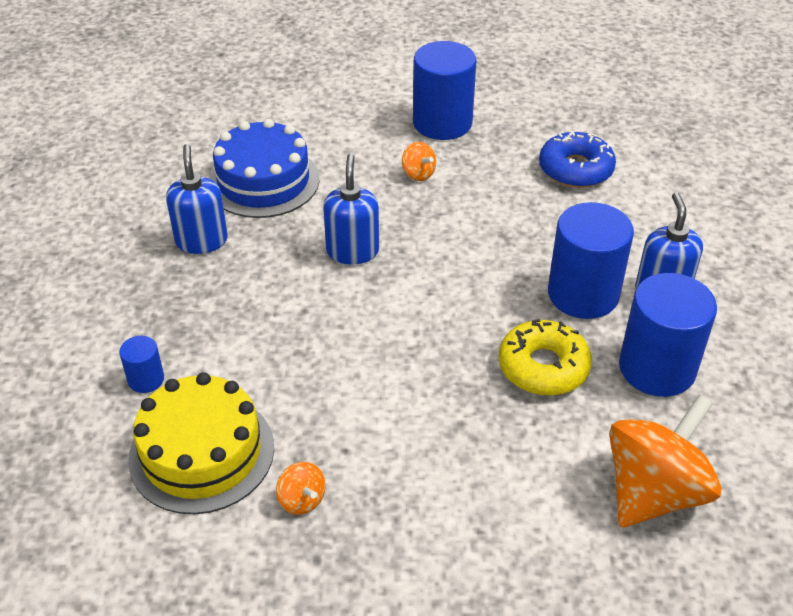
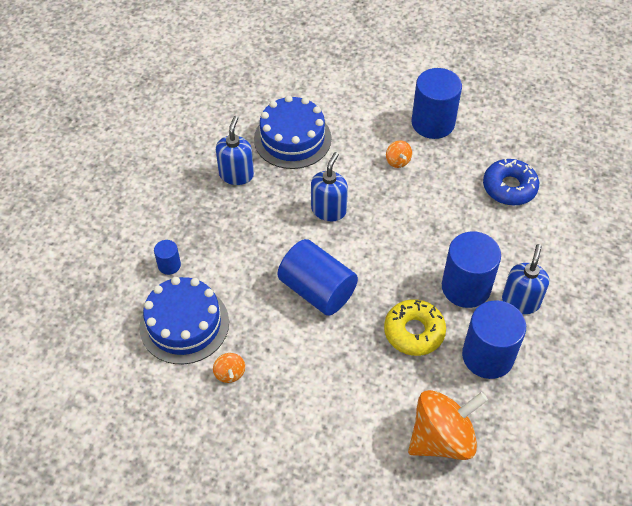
camera: 20 degrees right, 10 degrees up
yellow cake [128,372,274,514] -> blue cake [139,277,229,364]
none -> blue cylinder [277,239,358,316]

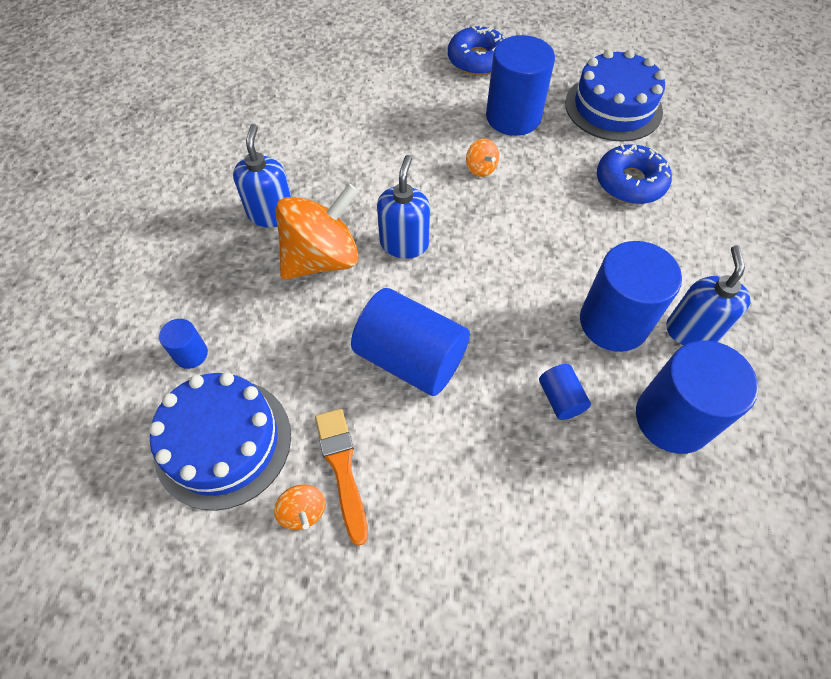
camera: 10 degrees left, 5 degrees up
blue cake [254,95,331,169] -> blue cake moved to [565,49,665,142]
yellow donut [384,299,446,356] -> blue cylinder [539,364,591,420]
orange spinning top [408,390,488,460] -> orange spinning top moved to [275,184,359,280]
none -> orange brush [315,409,368,546]
none -> blue donut [448,25,505,75]

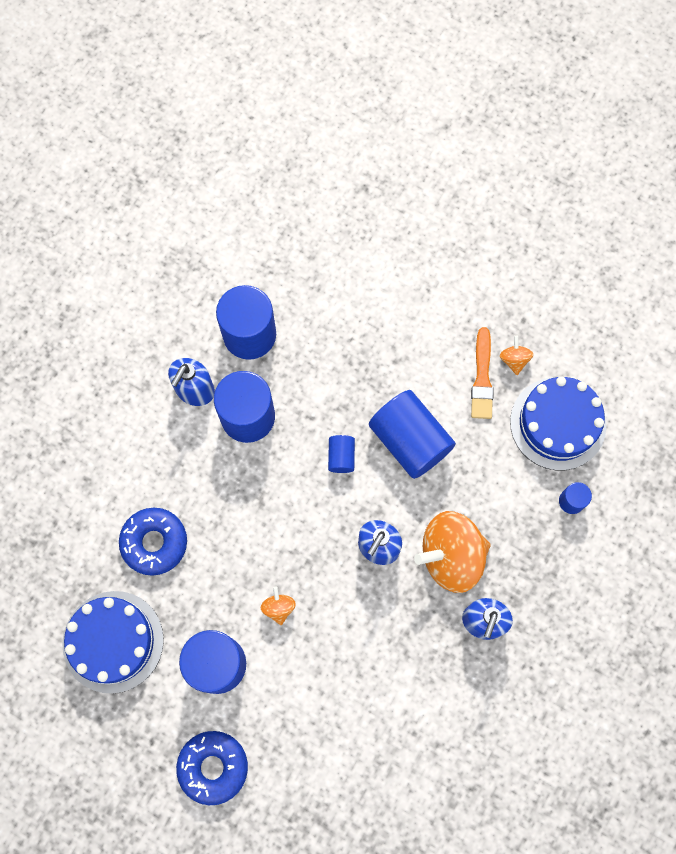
camera: 160 degrees left, 15 degrees up
blue cylinder [539,364,591,420] -> blue cylinder moved to [328,435,355,473]

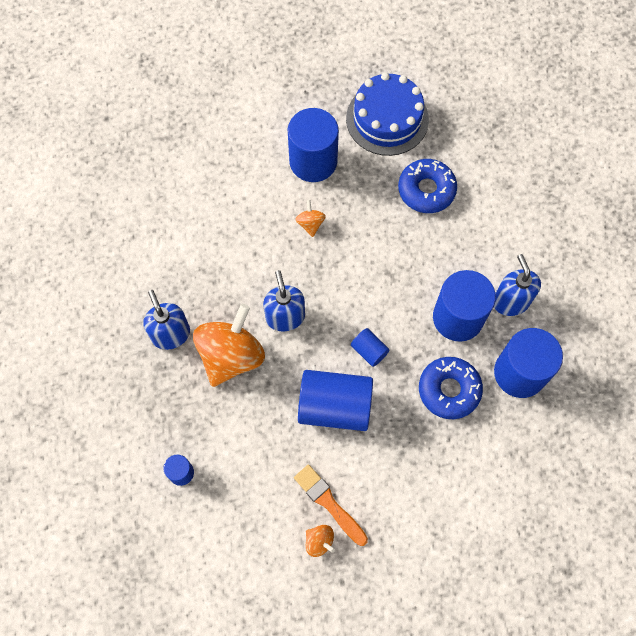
camera: 135 degrees right, 5 degrees down
blue donut [176,731,248,805] -> blue donut moved to [419,357,483,419]
orange spinning top [261,587,296,625] -> orange spinning top turned 135 degrees counterclockwise [295,200,326,237]
blue cake [510,377,606,470] -> none

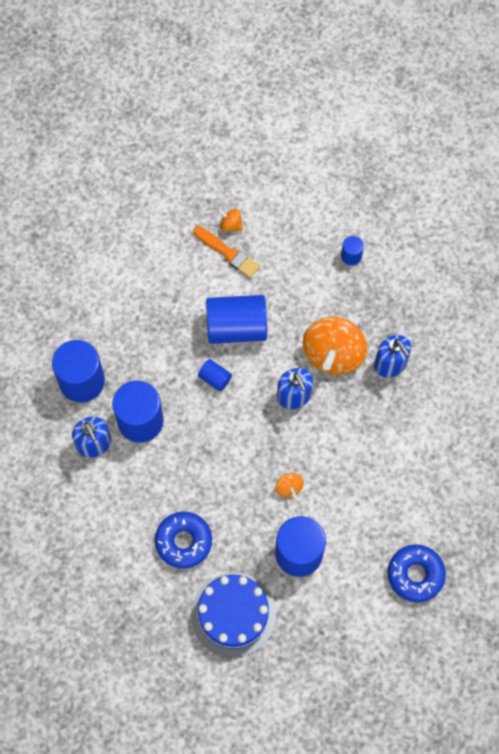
camera: 170 degrees right, 0 degrees up
blue donut [419,357,483,419] -> blue donut moved to [388,544,446,602]

